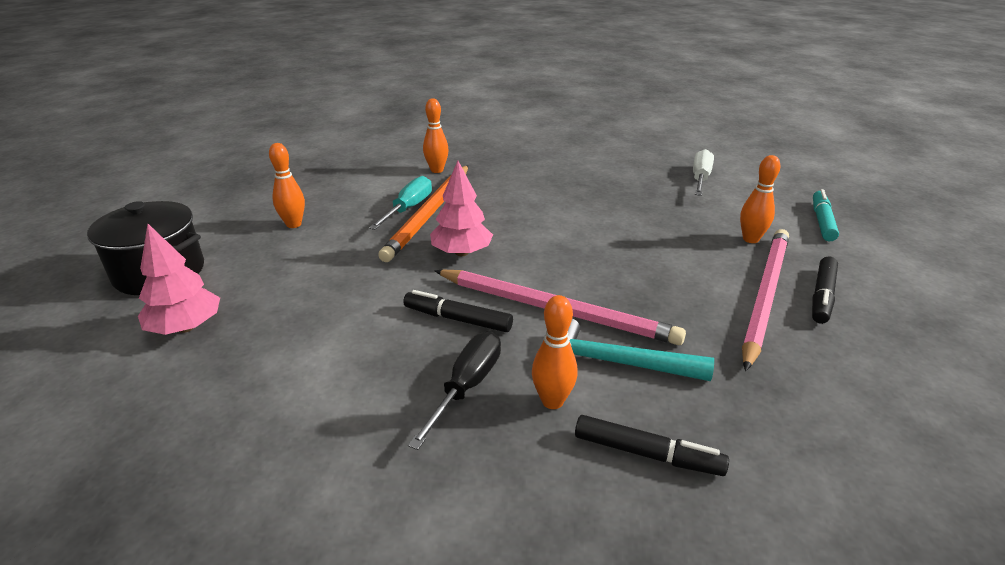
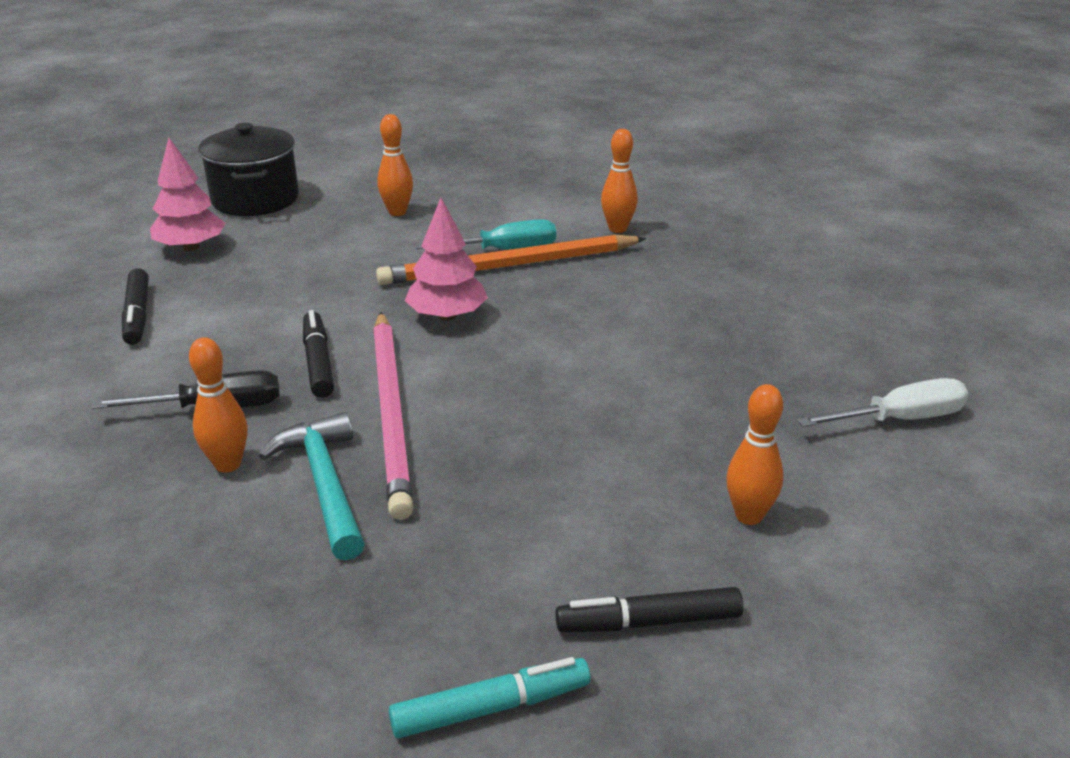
camera: 55 degrees right, 0 degrees up
black marker [575,415,729,476] -> black marker moved to [122,268,149,345]
pink pencil [742,229,789,371] -> none
turquoise marker [813,189,839,241] -> turquoise marker moved to [389,657,591,738]

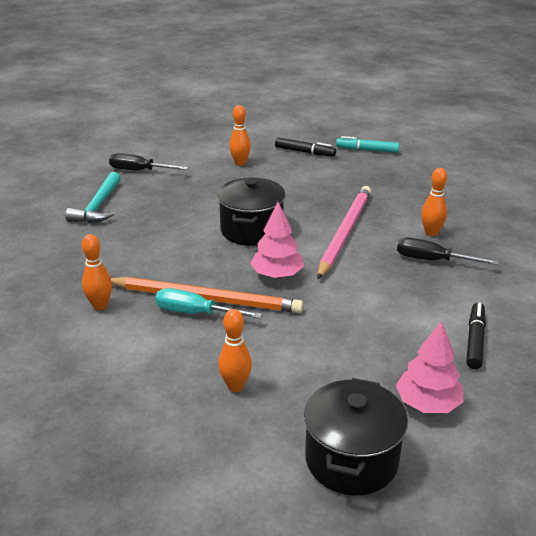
camera: 150 degrees left, 0 degrees up
turquoise hammer [259,412,365,560] -> turquoise hammer moved to [65,172,121,223]
black marker [303,310,334,398] -> none
white screwdriver [797,378,968,427] -> black screwdriver [109,153,188,170]
none -> black pot [217,177,286,246]

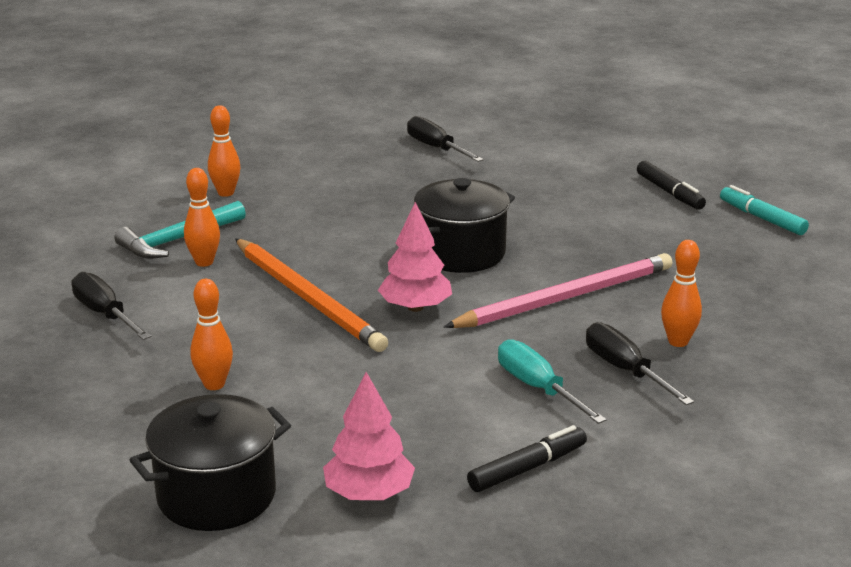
camera: 40 degrees right, 5 degrees down
turquoise hammer [65,172,121,223] -> turquoise hammer moved to [114,201,246,259]
turquoise screwdriver [155,288,262,318] -> turquoise screwdriver moved to [498,339,607,424]
orange bowling pin [229,105,251,166] -> orange bowling pin moved to [208,105,240,197]
none -> black screwdriver [71,272,151,340]

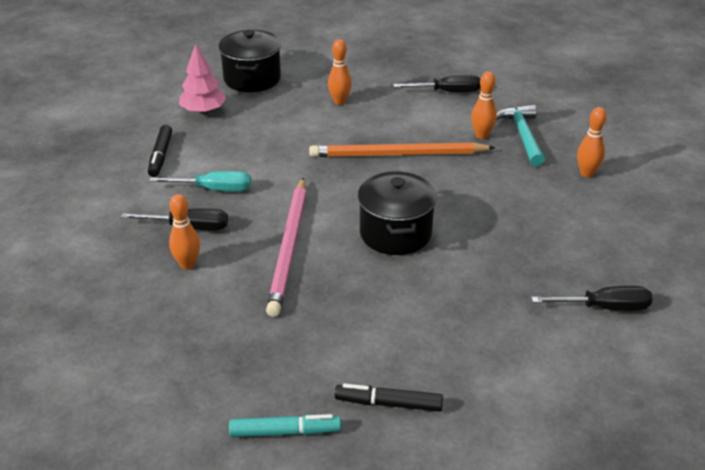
camera: 125 degrees right, 10 degrees up
pink tree [378,202,452,312] -> none

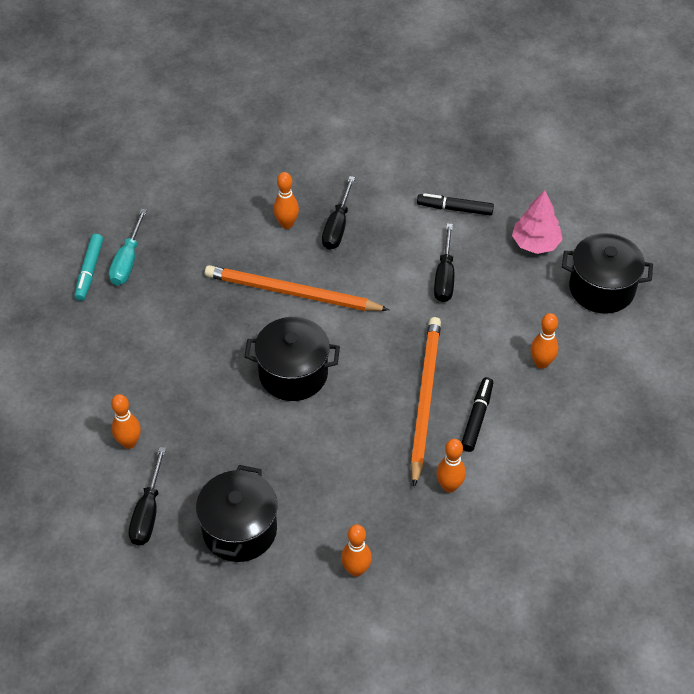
camera: 100 degrees right, 15 degrees up
turquoise screwdriver [149,171,251,191] -> turquoise screwdriver moved to [109,209,147,286]
pink pencil [266,178,306,317] -> orange pencil [205,265,389,311]
black marker [335,384,443,412] -> black marker moved to [461,377,493,452]
black screwdriver [393,75,481,92] -> black screwdriver moved to [434,223,454,302]
turquoise hammer [496,105,545,167] -> none
none -> orange bowling pin [111,394,141,449]
none -> black pot [196,465,278,562]

